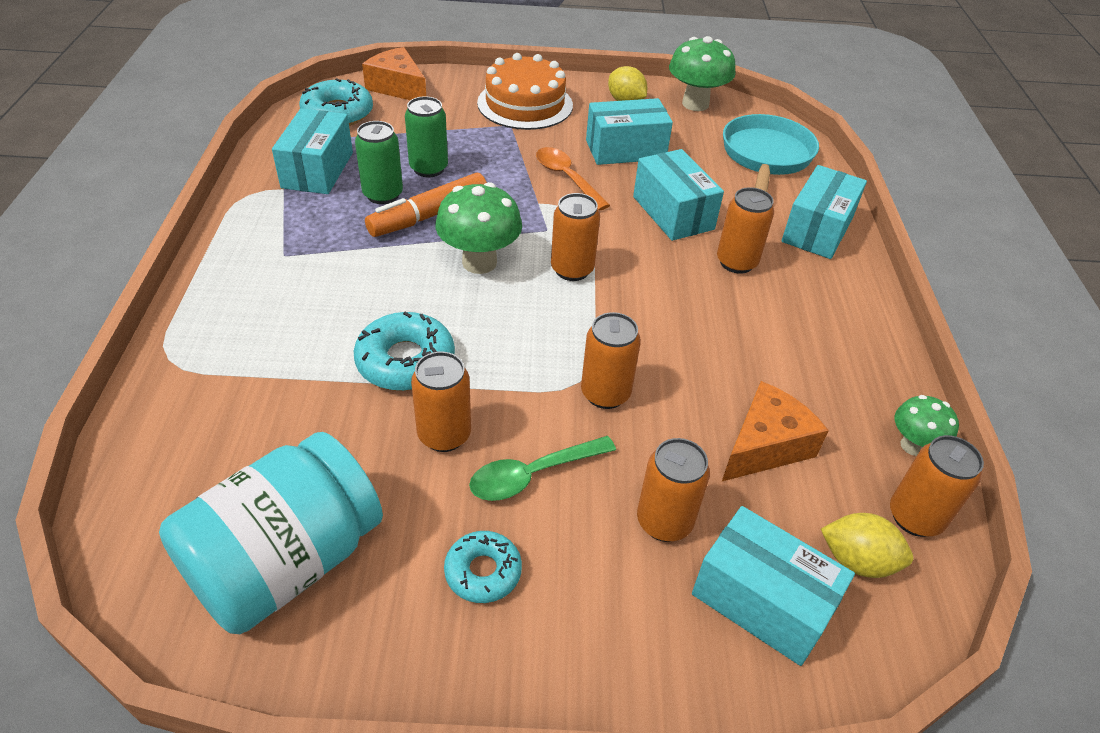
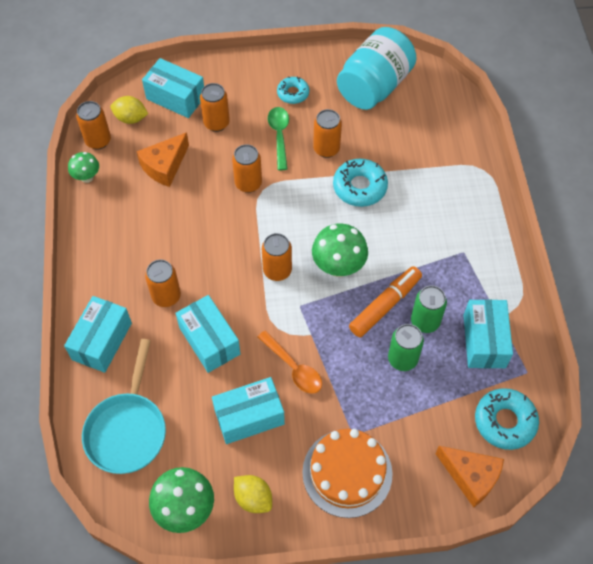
camera: 175 degrees right, 15 degrees up
green spoon [469,436,616,501] -> green spoon turned 60 degrees counterclockwise [268,107,289,170]

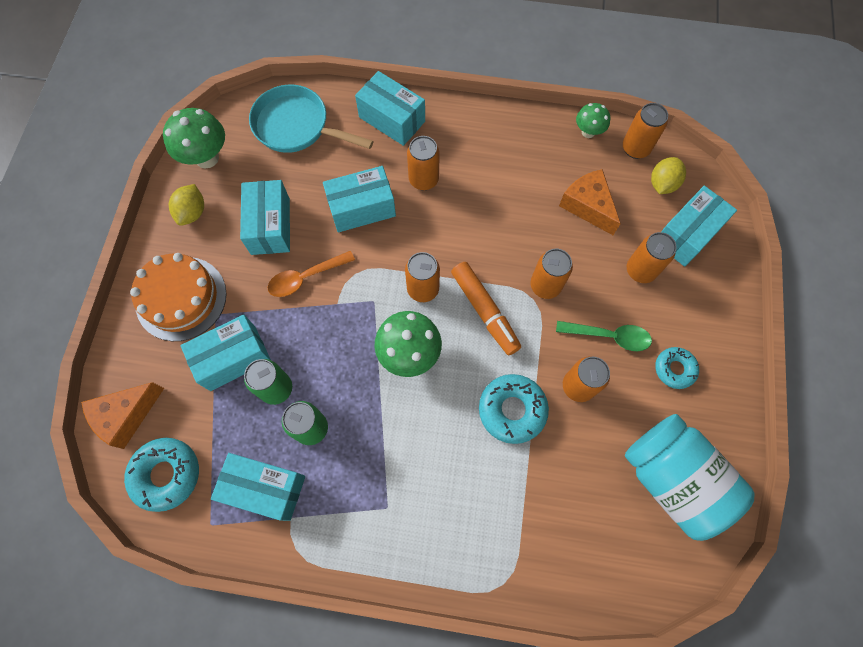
camera: 105 degrees right, 10 degrees up
yellow lemon [234,475,272,513] -> yellow lemon turned 45 degrees counterclockwise [169,184,204,226]
orange marker [349,266,422,337] -> orange marker moved to [451,262,521,355]
none -> turquoise box [180,315,271,391]

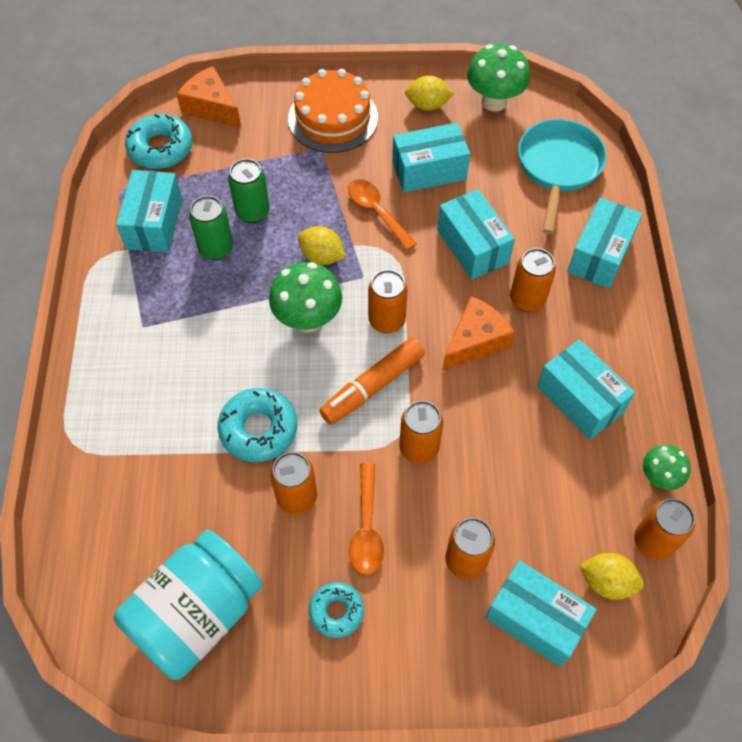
camera: 80 degrees right, 10 degrees down
turquoise box [180,315,271,391] -> turquoise box moved to [537,339,635,440]
green spoon [556,321,652,351] -> orange spoon [349,463,384,575]
orange cheese [559,169,621,235] -> orange cheese moved to [443,296,515,371]
none -> yellow lemon [298,226,346,265]

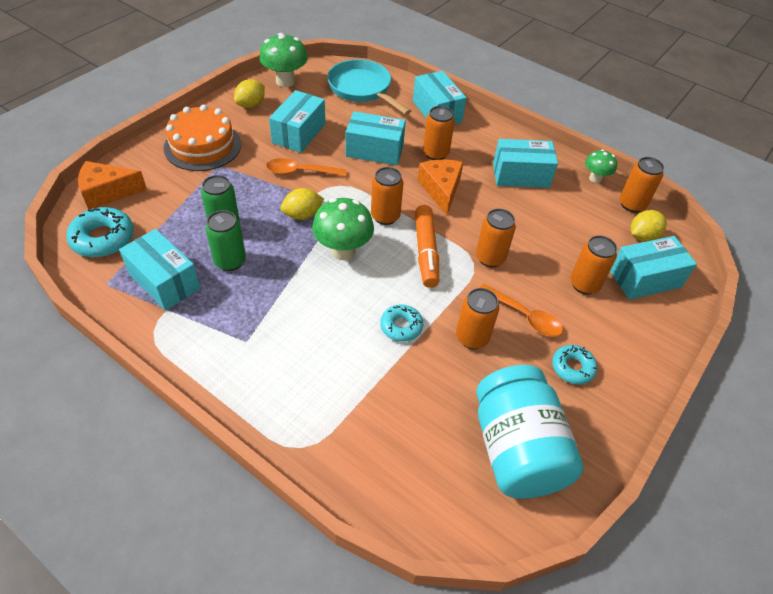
camera: 55 degrees left, 10 degrees down
turquoise donut [218,388,297,462] -> turquoise donut [380,305,423,342], size x0.63

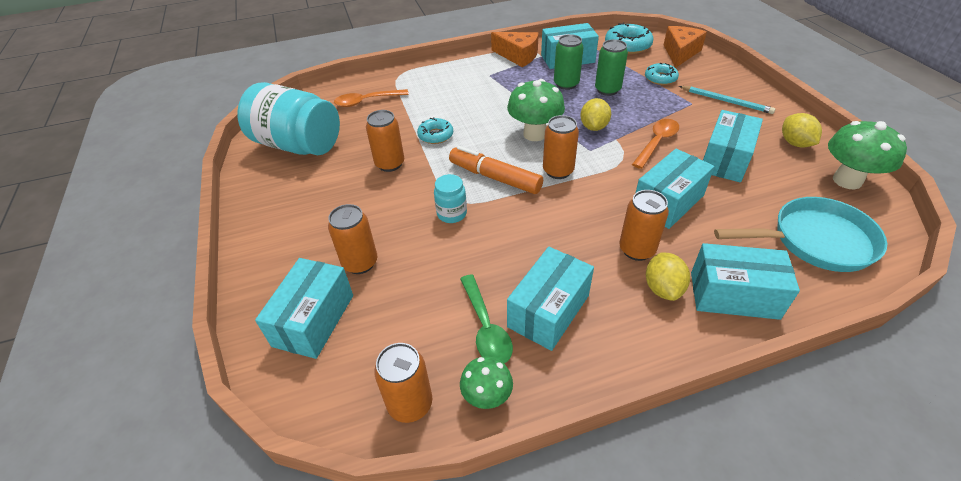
camera: 130 degrees right, 5 degrees down
orange cake [163,105,241,171] -> turquoise pencil [679,86,776,114]
turquoise box [269,90,325,153] -> turquoise box turned 60 degrees clockwise [703,110,763,182]
orange cheese [418,160,463,215] -> orange cheese moved to [491,32,539,67]
orange can [476,208,516,267] -> turquoise jar [434,174,467,223]
orange spoon [480,284,563,337] -> orange spoon moved to [334,89,409,107]
turquoise donut [552,345,597,385] -> turquoise donut moved to [645,63,679,85]
yellow lemon [631,210,667,242] -> yellow lemon moved to [646,252,690,301]
none -> green spoon [460,275,513,363]

